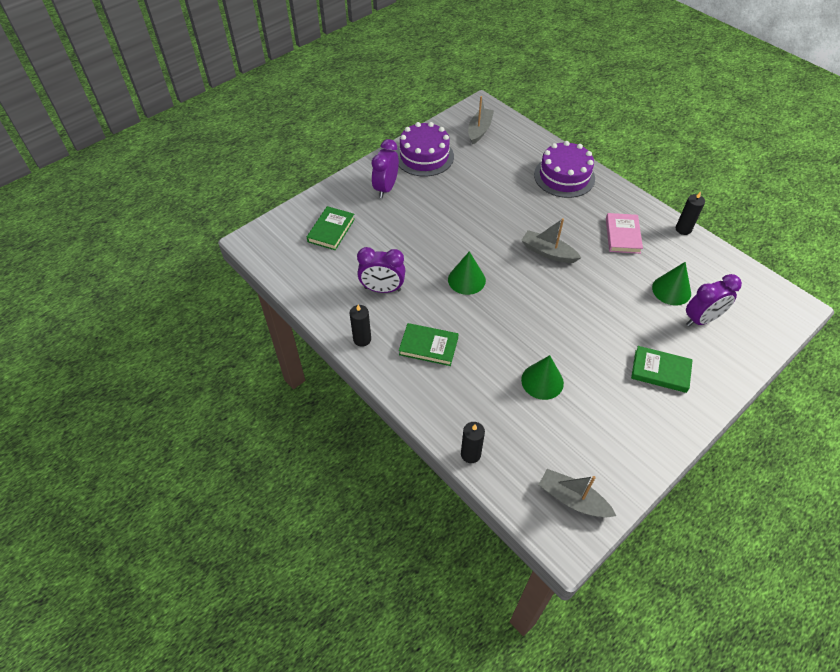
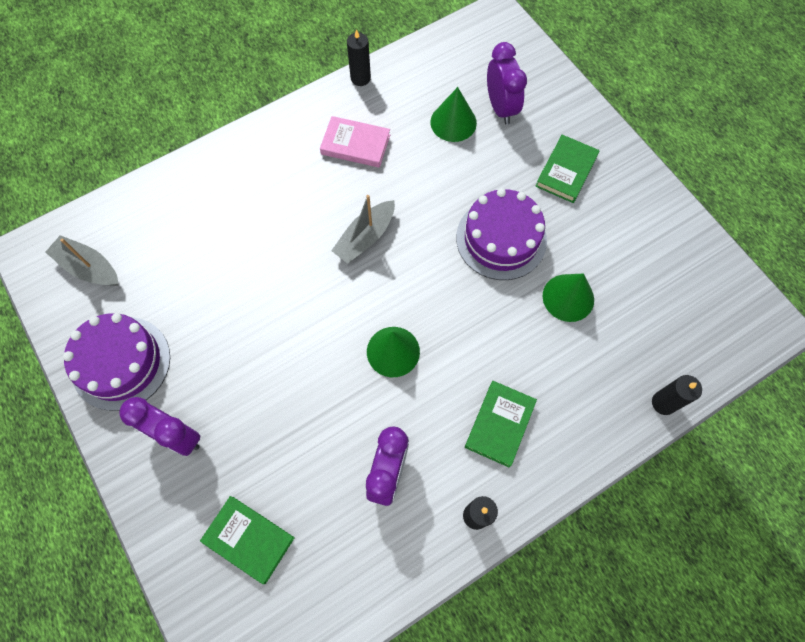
camera: 80 degrees left, 15 degrees up
purple cake [534,141,595,198] -> purple cake moved to [456,188,547,280]
grey boat [539,469,616,517] -> none

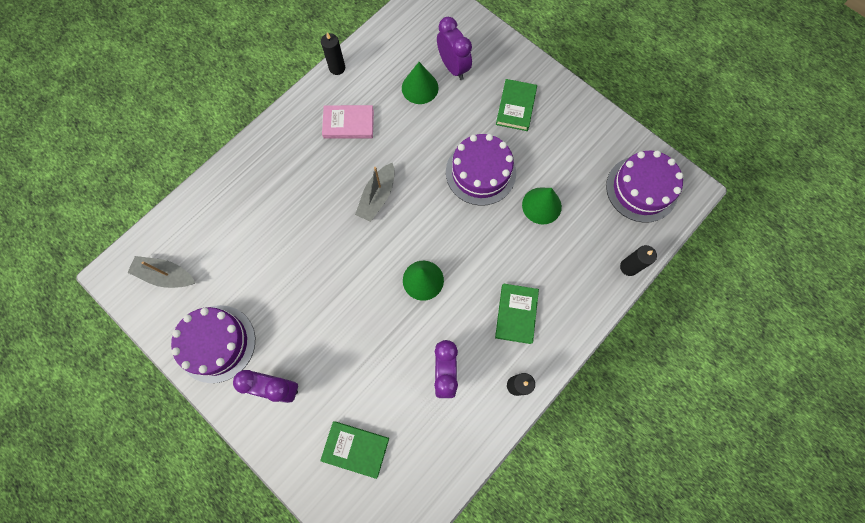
camera: 15 degrees left, 5 degrees up
none -> purple cake [606,151,683,223]

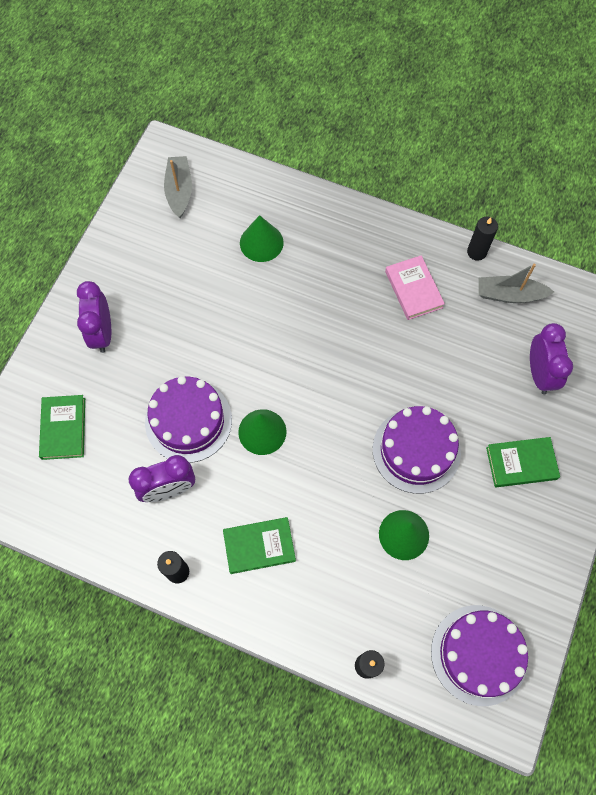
camera: 70 degrees right, 5 degrees down
purple cake [171,305,255,383] -> purple cake moved to [145,376,232,463]
grey boat [355,163,394,222] -> grey boat moved to [478,264,554,303]
green cone [402,62,439,104] -> green cone moved to [240,215,284,262]
purple clock [437,17,472,80] -> purple clock turned 45 degrees counterclockwise [530,323,573,394]

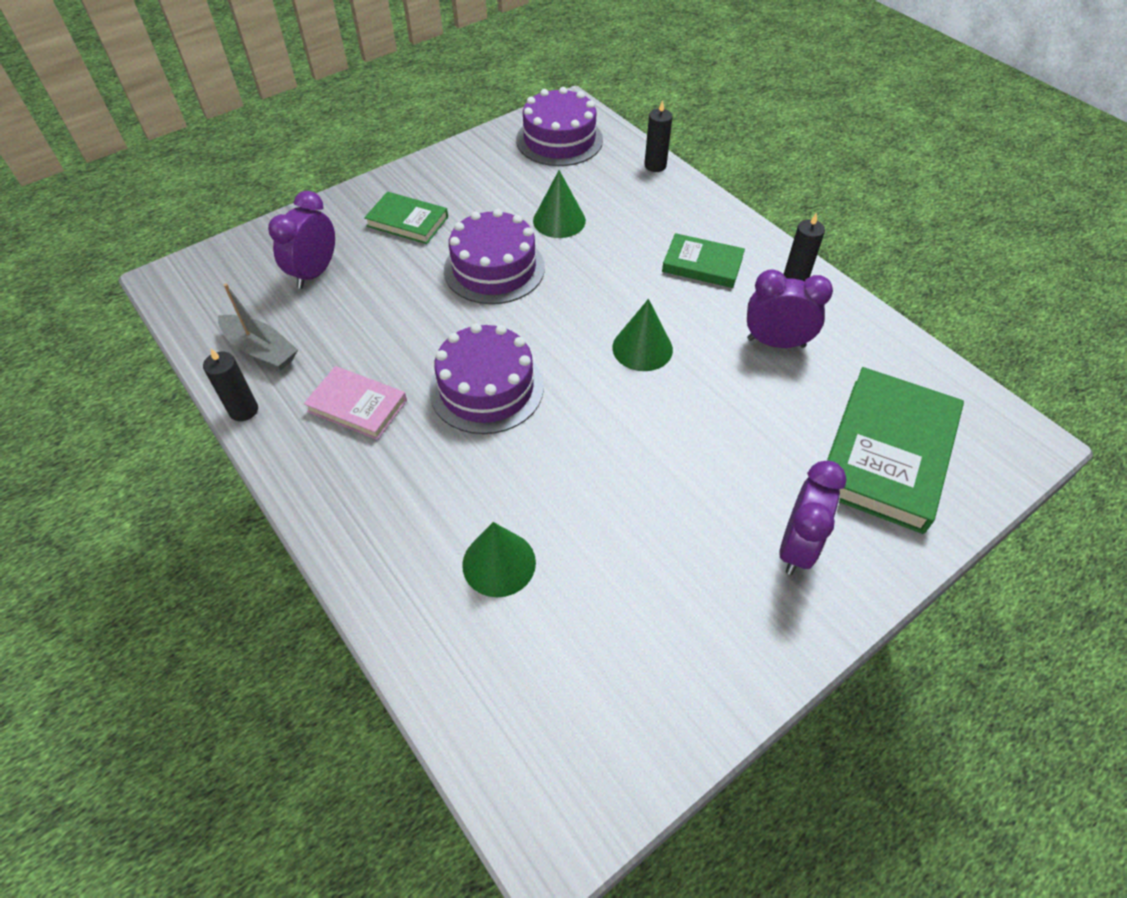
camera: 150 degrees left, 15 degrees down
green book [39,395,85,460] -> green book [827,367,964,534], size x1.81
purple cake [145,376,232,463] -> purple cake moved to [429,323,544,434]
grey boat [164,156,192,218] -> none
pink book [385,255,445,320] -> pink book turned 75 degrees counterclockwise [304,366,407,440]

